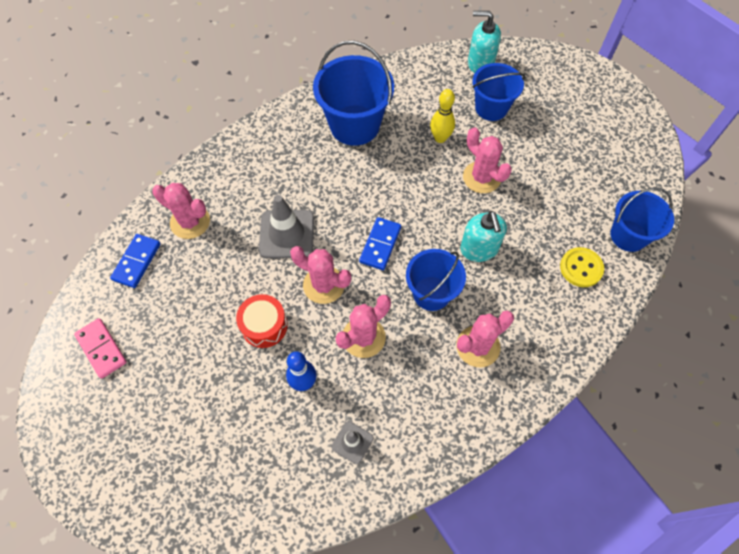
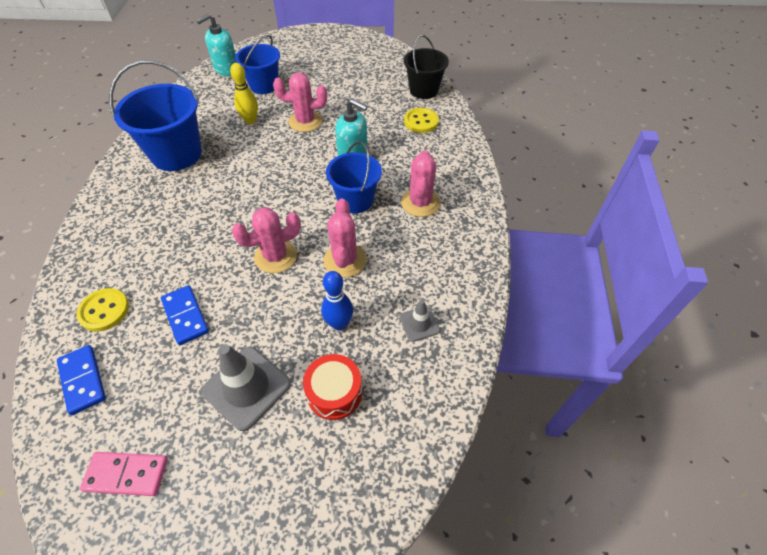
camera: 50 degrees left, 10 degrees down
pink cactus [152,183,210,239] -> yellow button [76,288,129,332]
red drum [236,294,288,348] -> red drum moved to [303,354,362,420]
grey traffic cone [259,195,314,258] -> grey traffic cone moved to [201,344,291,431]
blue domino [359,217,401,270] -> blue domino moved to [161,285,209,345]
blue bucket [610,187,674,252] -> black bucket [404,35,449,99]

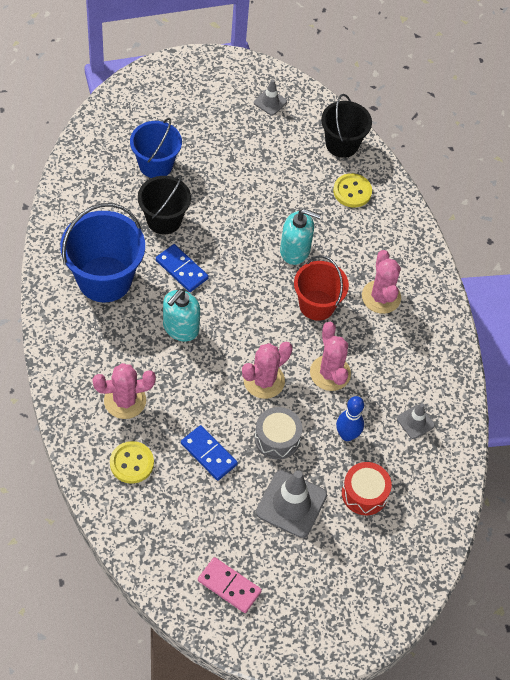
camera: 20 degrees left, 5 degrees up
blue domino [57,345,106,415] -> blue domino moved to [156,244,209,292]
pink domino [80,452,168,496] -> pink domino turned 45 degrees clockwise [198,557,262,613]
turquoise soap dispenser [196,13,236,76] -> turquoise soap dispenser moved to [163,289,200,341]
yellow bowling pin [230,63,258,124] -> black bucket [138,175,191,235]
pink cactus [273,72,327,132] -> pink cactus moved to [92,363,156,419]
blue bucket [326,141,382,213] -> red bucket [294,255,349,321]
none -> grey traffic cone [254,79,287,116]
none -> grey drum [255,407,302,460]

